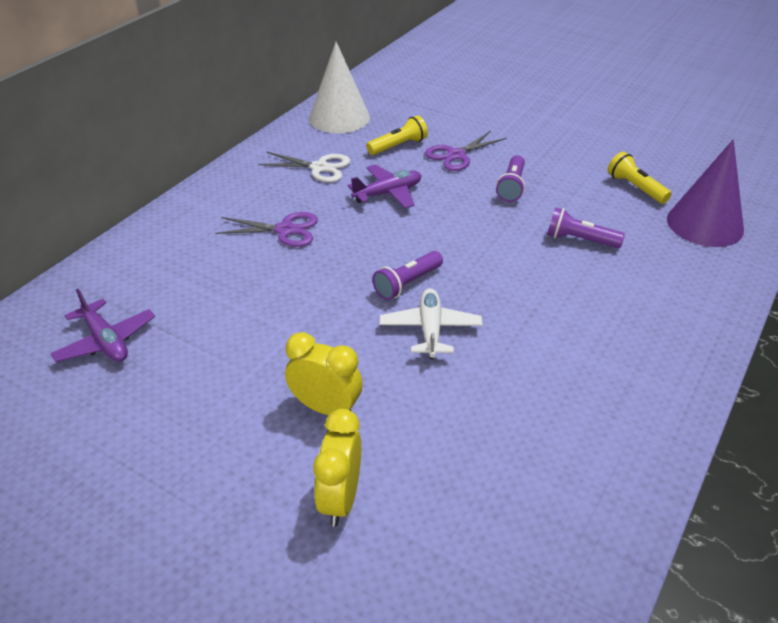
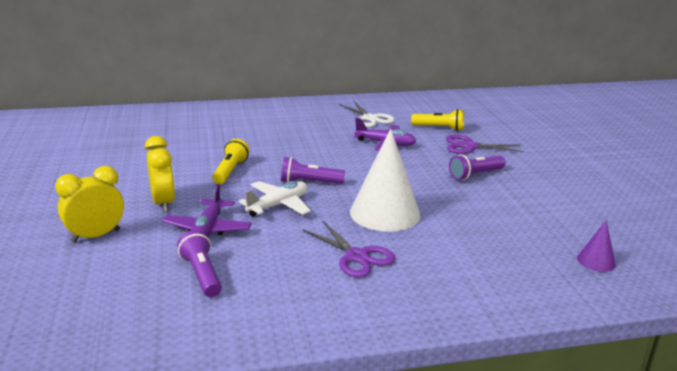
camera: 45 degrees right, 15 degrees down
purple plane [50,289,155,362] -> purple plane moved to [162,183,252,237]
purple scissors [215,212,318,247] -> purple scissors moved to [303,221,395,277]
white cone [309,42,370,133] -> white cone moved to [350,129,421,232]
purple flashlight [547,207,625,248] -> purple flashlight moved to [177,230,222,297]
yellow flashlight [608,152,672,204] -> yellow flashlight moved to [212,139,250,184]
purple cone [667,139,744,247] -> purple cone [577,220,616,272], size x0.47

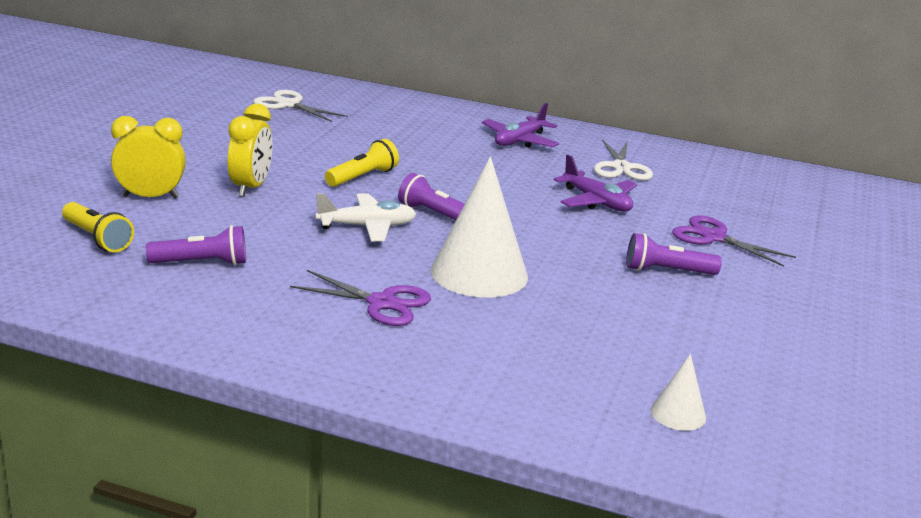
camera: 30 degrees right, 0 degrees up
purple plane [162,183,252,237] -> purple plane moved to [482,103,559,148]
purple flashlight [177,230,222,297] -> purple flashlight turned 75 degrees clockwise [146,225,246,266]
purple scissors [303,221,395,277] -> purple scissors turned 60 degrees counterclockwise [290,270,431,326]
yellow flashlight [411,109,464,131] -> yellow flashlight moved to [62,202,134,252]
purple cone [577,220,616,272] -> white cone [651,354,706,431]
none -> white scissors [253,90,348,122]

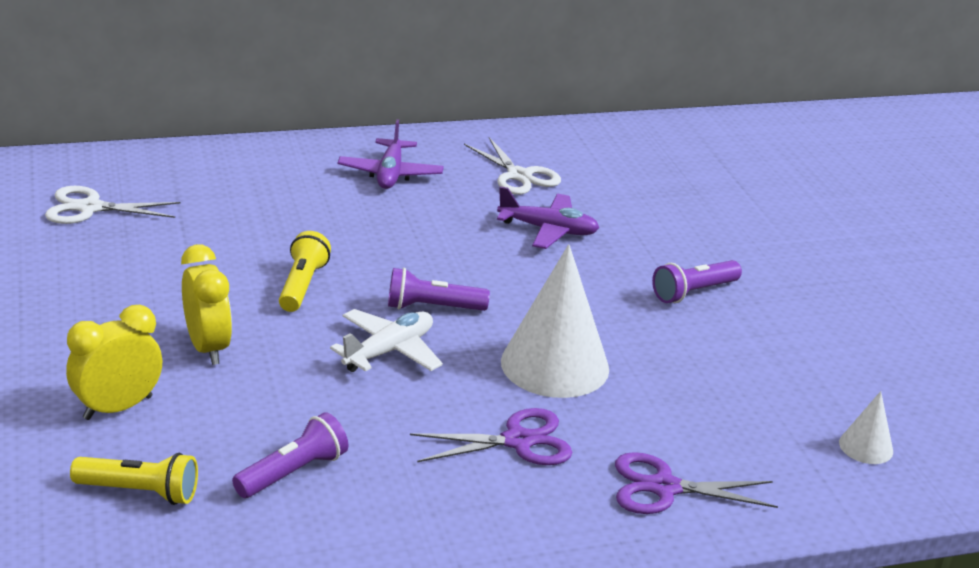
camera: 35 degrees left, 5 degrees up
purple scissors [672,215,796,267] -> purple scissors moved to [615,452,778,514]

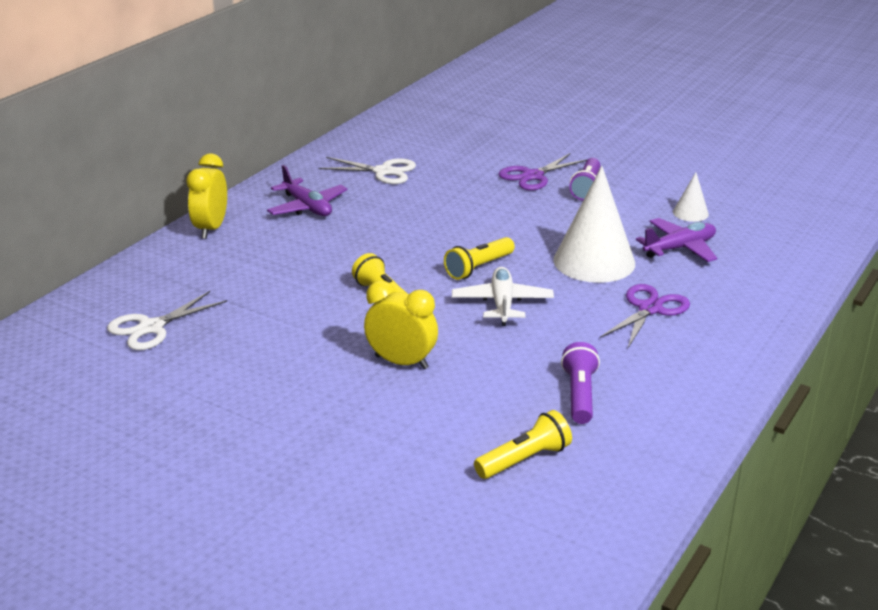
camera: 40 degrees left, 0 degrees up
yellow clock [66,305,162,420] -> yellow clock moved to [187,153,227,239]
purple flashlight [388,268,490,311] -> yellow flashlight [444,237,515,280]
purple plane [497,186,599,249] -> purple plane moved to [636,218,717,262]
purple scissors [615,452,778,514] -> purple scissors moved to [499,153,588,191]
white cone [839,391,893,464] -> white cone moved to [673,172,709,222]

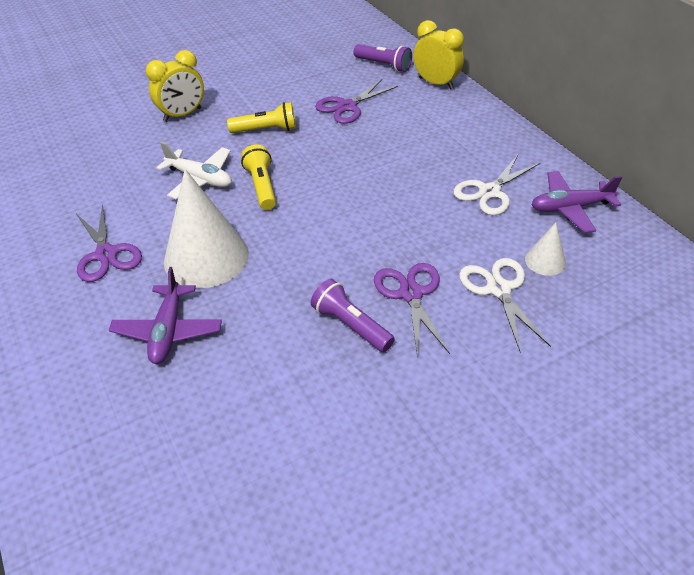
camera: 120 degrees right, 15 degrees up
white scissors [107,291,227,350] -> white scissors moved to [459,258,551,353]
purple plane [267,165,348,216] -> purple plane moved to [531,171,622,233]
yellow flashlight [474,410,572,479] -> none
purple flashlight [561,342,600,424] -> purple flashlight moved to [353,44,412,72]
white cone [673,172,709,222] -> white cone moved to [525,223,566,276]
none -> purple scissors [315,79,398,124]

